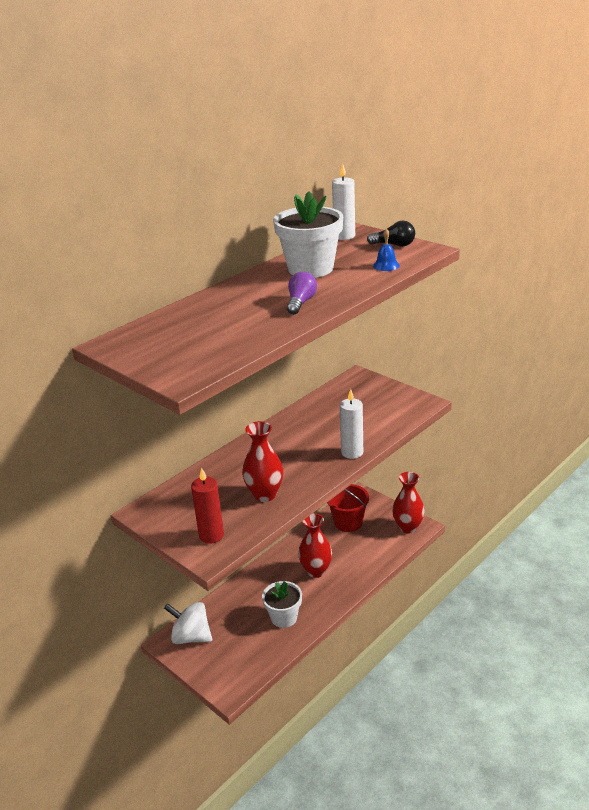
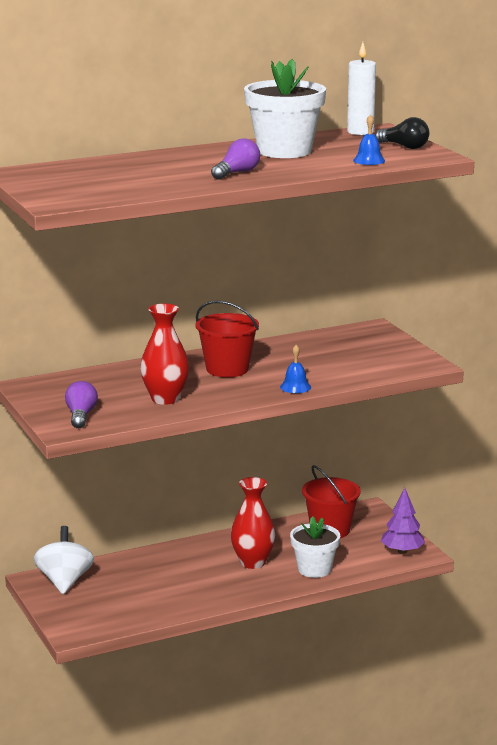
camera: 20 degrees right, 10 degrees down
white spinning top [164,602,212,644] -> white spinning top turned 45 degrees clockwise [34,526,94,594]
red candle [191,468,224,544] -> purple light bulb [65,381,98,428]
white flower pot [262,581,302,628] -> white flower pot moved to [290,516,340,578]
white candle [340,389,363,459] -> blue bell [280,345,311,393]
red vase [392,472,425,534] -> purple tree [381,488,425,554]
none -> red bucket [195,301,259,377]

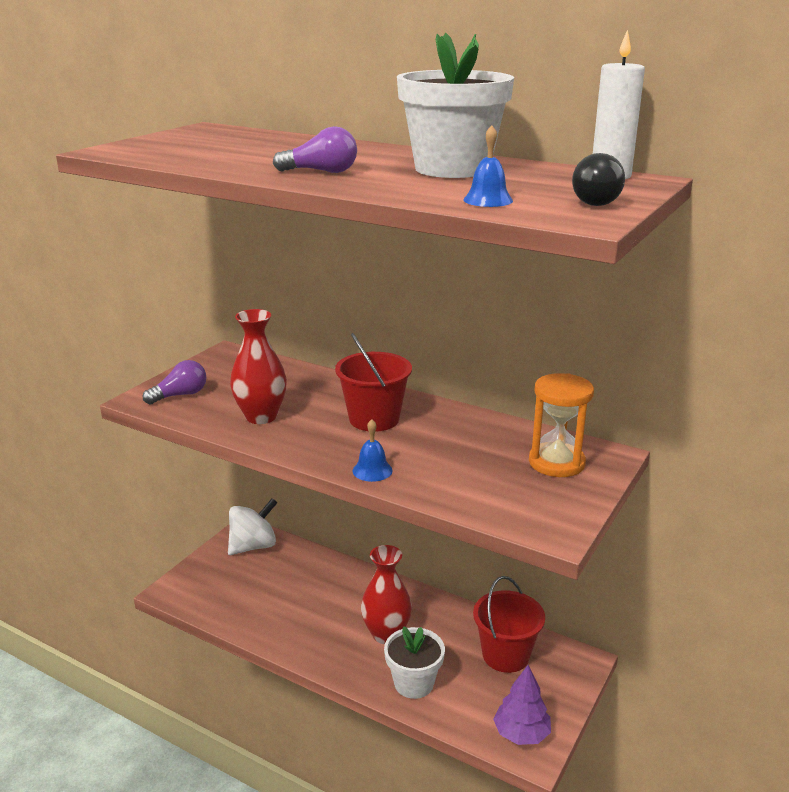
camera: 55 degrees right, 5 degrees up
none -> orange hourglass [529,373,594,477]

